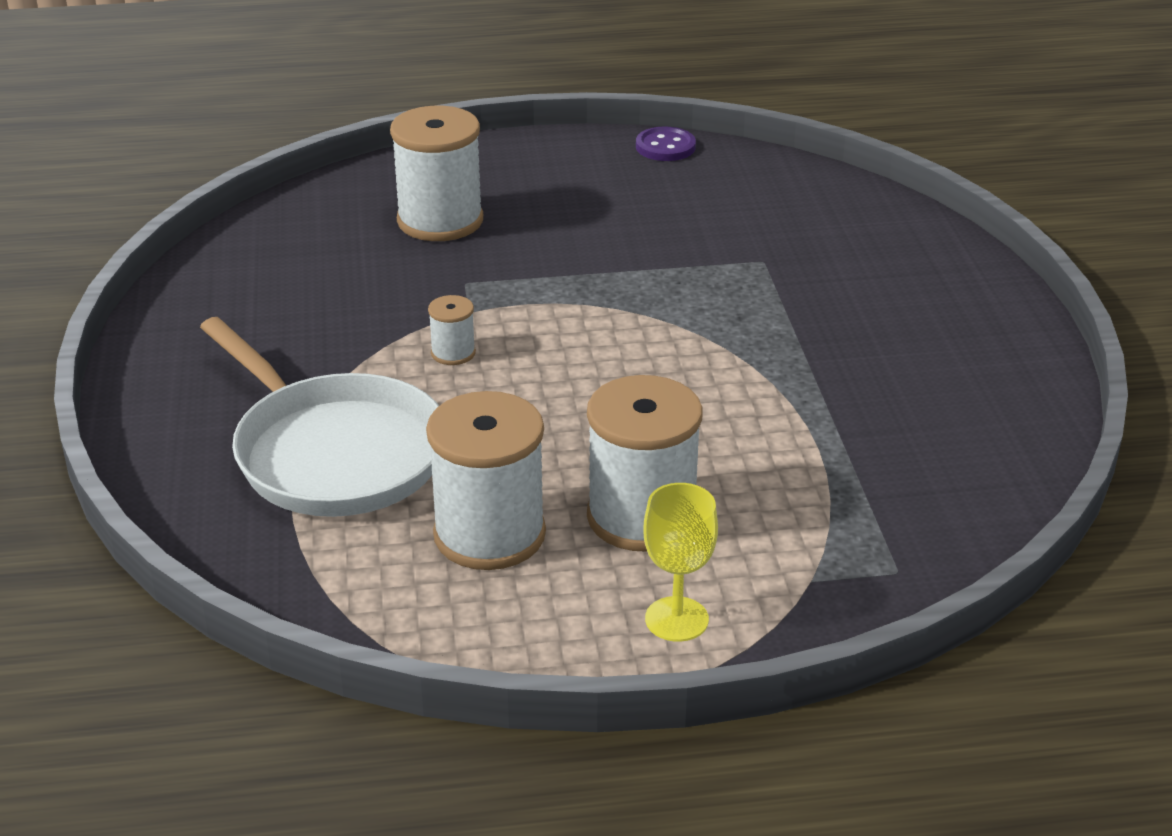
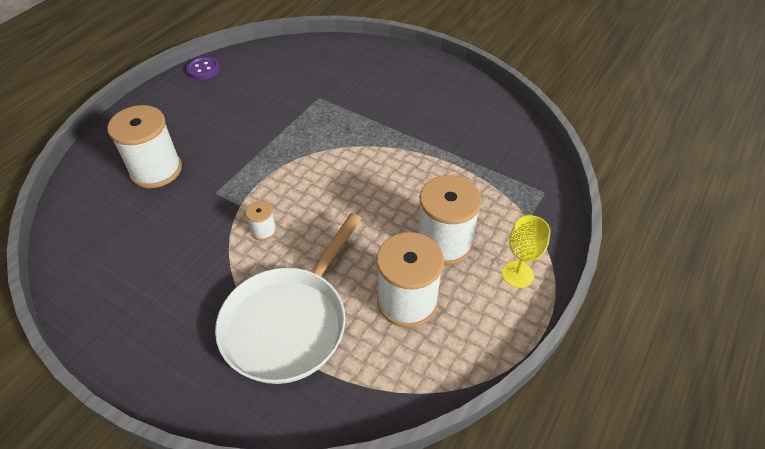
camera: 50 degrees left, 15 degrees up
white pan [200,317,439,517] -> white pan turned 120 degrees clockwise [215,213,362,384]

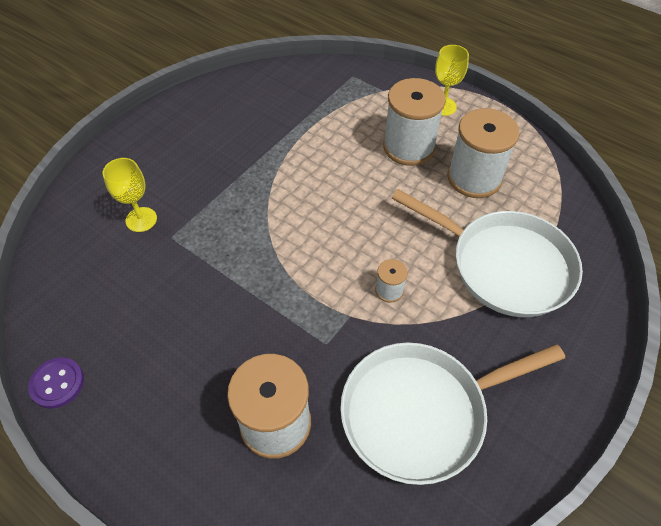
camera: 85 degrees left, 5 degrees up
none -> yellow goblet [103,158,157,232]
none -> white pan [340,342,565,485]

